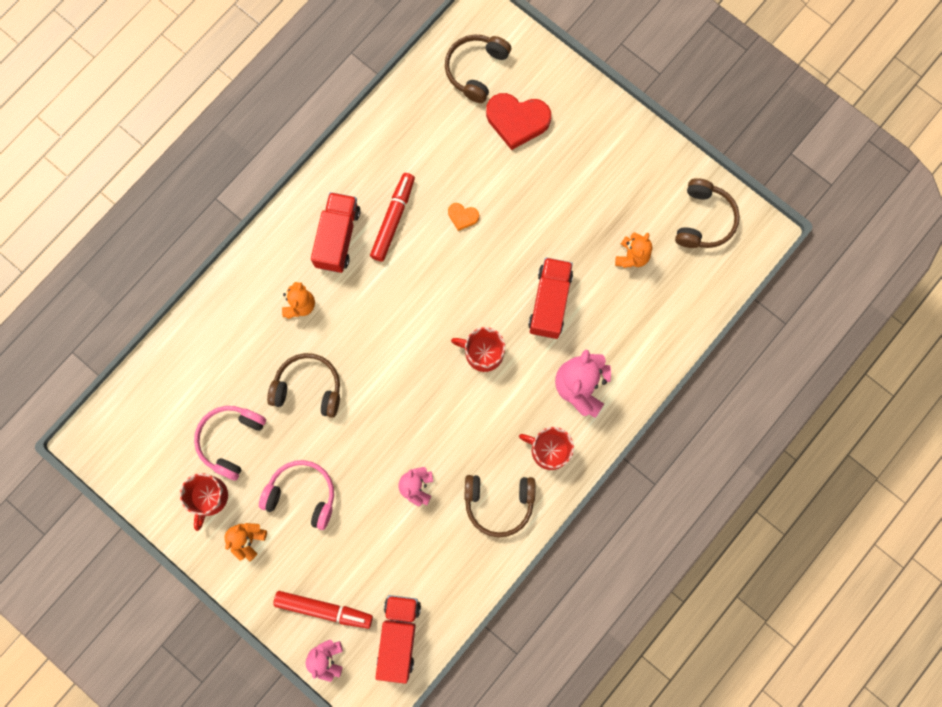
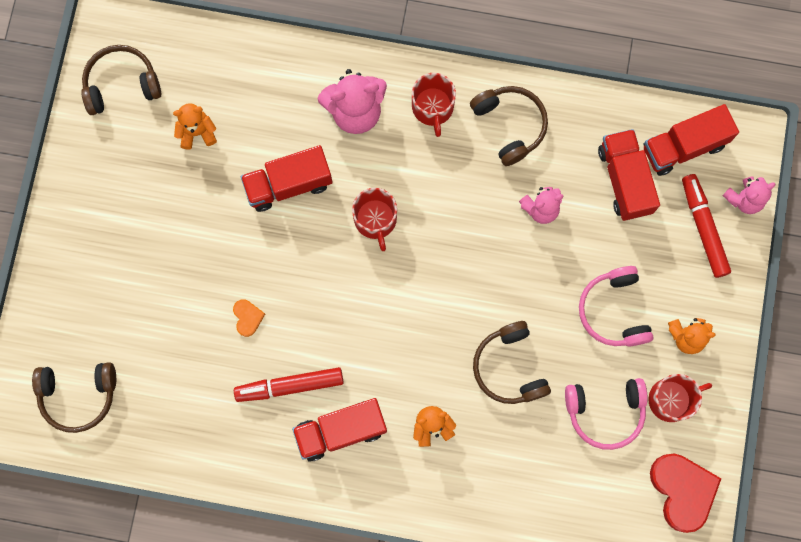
camera: 120 degrees left, 0 degrees up
red heart [486,93,551,150] -> red heart moved to [650,454,721,533]
none -> red truck [598,129,660,221]

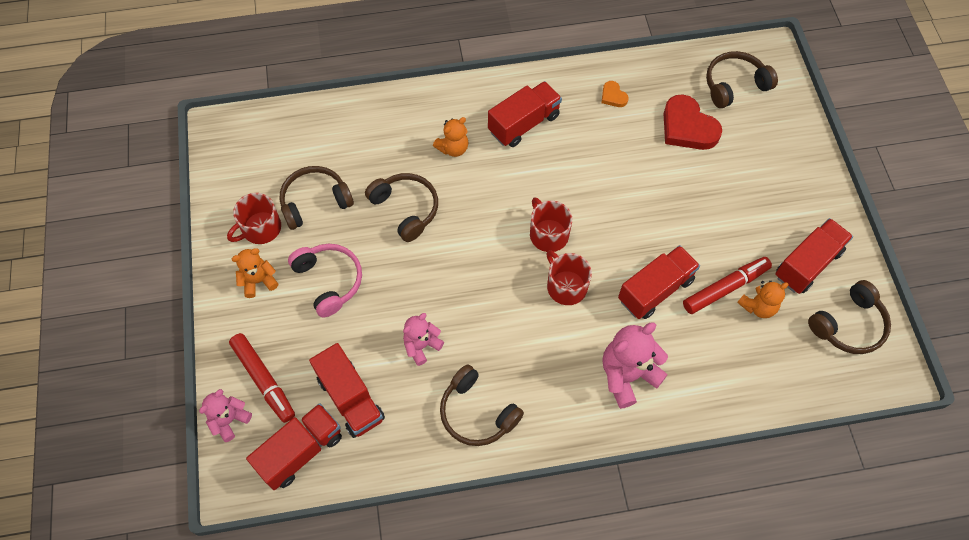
camera: 160 degrees right, 15 degrees down
orange heart [233,299,265,337] -> orange heart moved to [601,81,629,107]
red marker [234,367,344,402] -> red marker moved to [683,257,772,314]
red mug [412,73,456,137] -> red mug moved to [530,197,572,252]
pink headphones [565,378,648,450] -> brown headphones [279,166,354,230]
red heart [650,454,721,533] -> red heart moved to [663,94,722,150]
none -> red truck [775,218,853,294]

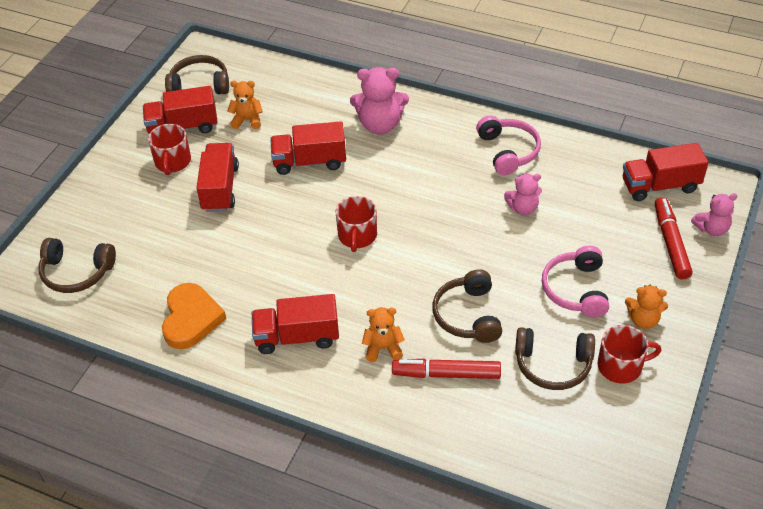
camera: 145 degrees left, 15 degrees down
red truck [309,343,385,438] -> red truck moved to [197,143,239,212]
brown headphones [440,364,524,446] -> pink headphones [476,116,541,175]
red mug [547,250,592,305] -> red mug moved to [148,124,191,175]
orange heart [601,81,629,107] -> orange heart [162,283,226,349], size x2.07
red heart [663,94,722,150] -> none
red marker [683,257,772,314] -> red marker moved to [392,358,501,379]

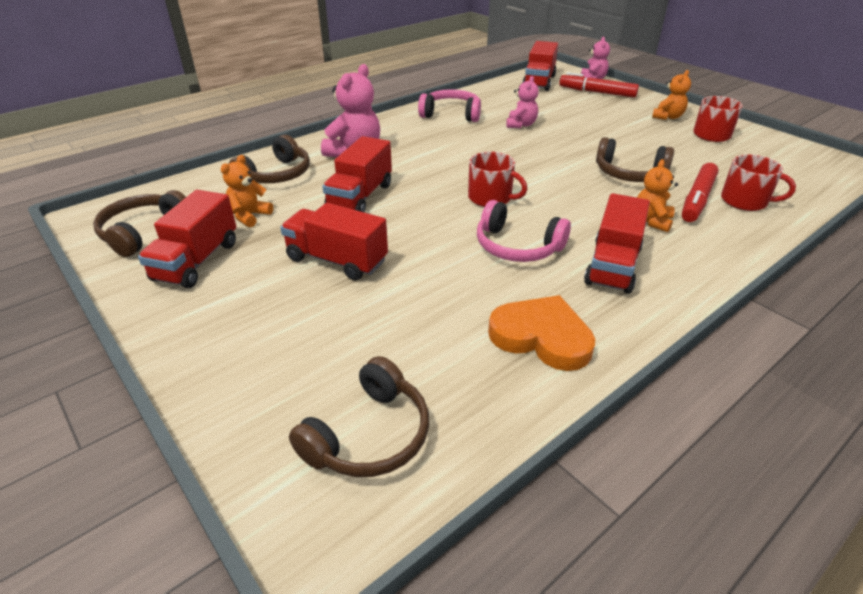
camera: 65 degrees left, 10 degrees down
red mug [148,124,191,175] -> red mug moved to [721,154,796,211]
brown headphones [515,327,595,390] -> brown headphones moved to [228,135,310,183]
pink headphones [542,246,609,318] -> pink headphones moved to [477,200,571,262]

